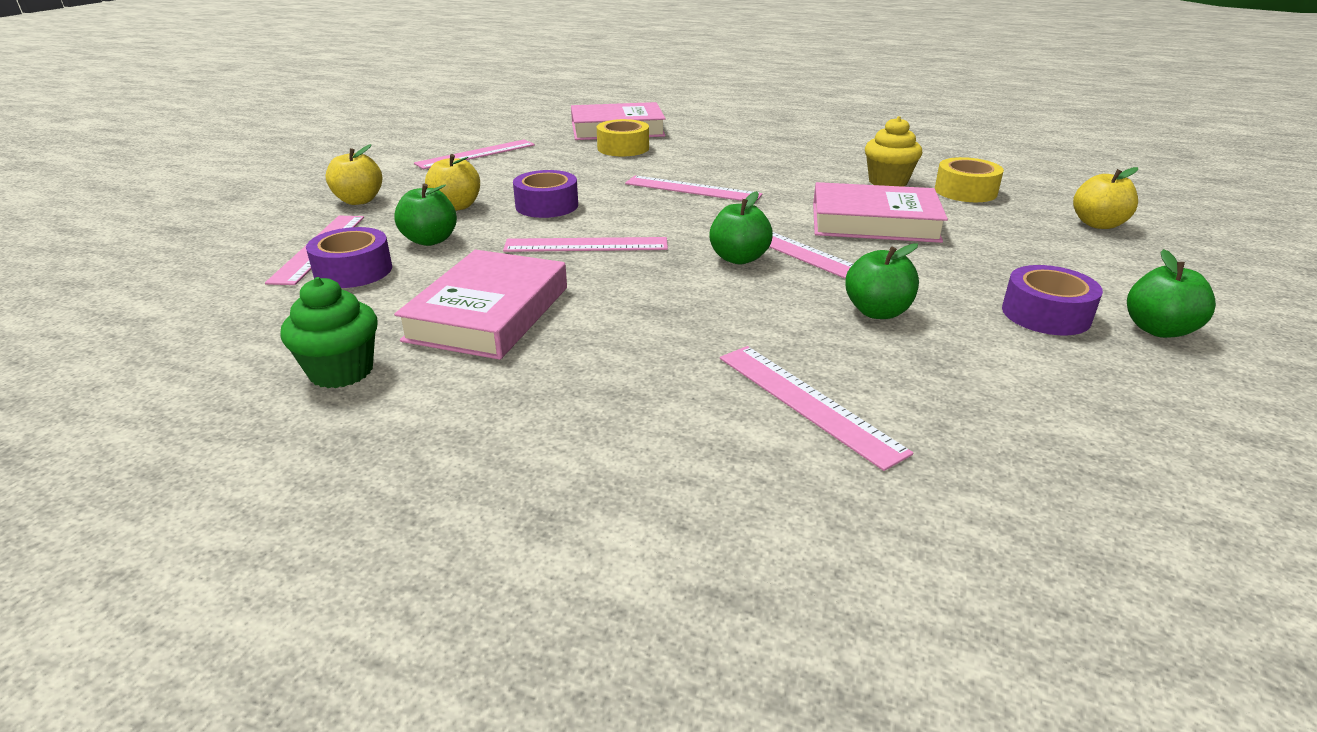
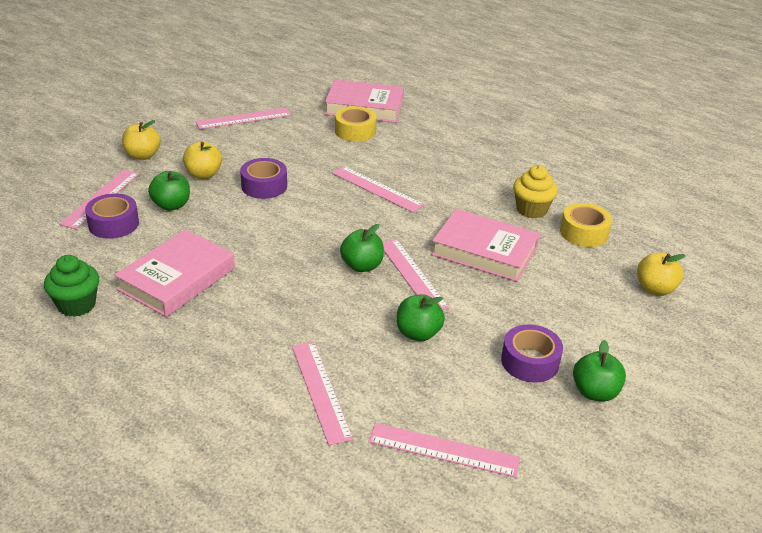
camera: 15 degrees right, 5 degrees up
pink ruler [503,237,668,252] -> pink ruler moved to [368,423,520,478]

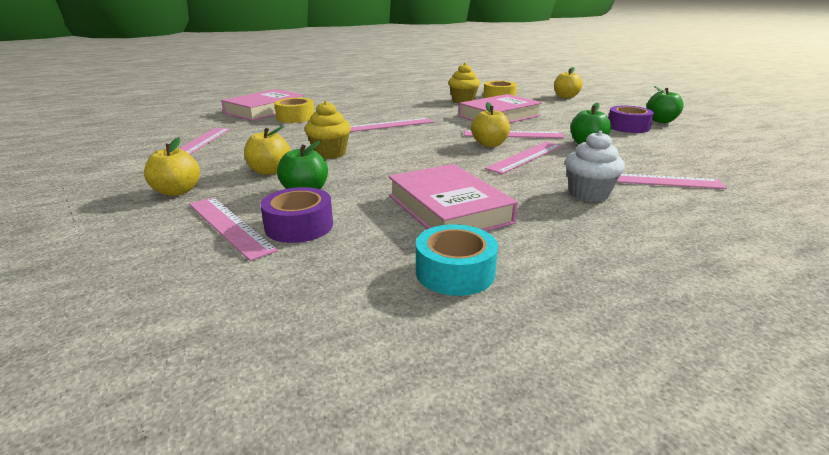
camera: 60 degrees left, 10 degrees down
green cupcake [44,255,99,317] -> turquoise tape [416,224,498,296]
purple tape [240,158,287,199] -> yellow cupcake [305,101,351,159]
green apple [340,224,384,272] -> yellow apple [471,102,510,147]
pink ruler [368,423,520,478] -> pink ruler moved to [485,142,562,174]
none -> white cupcake [565,131,625,202]

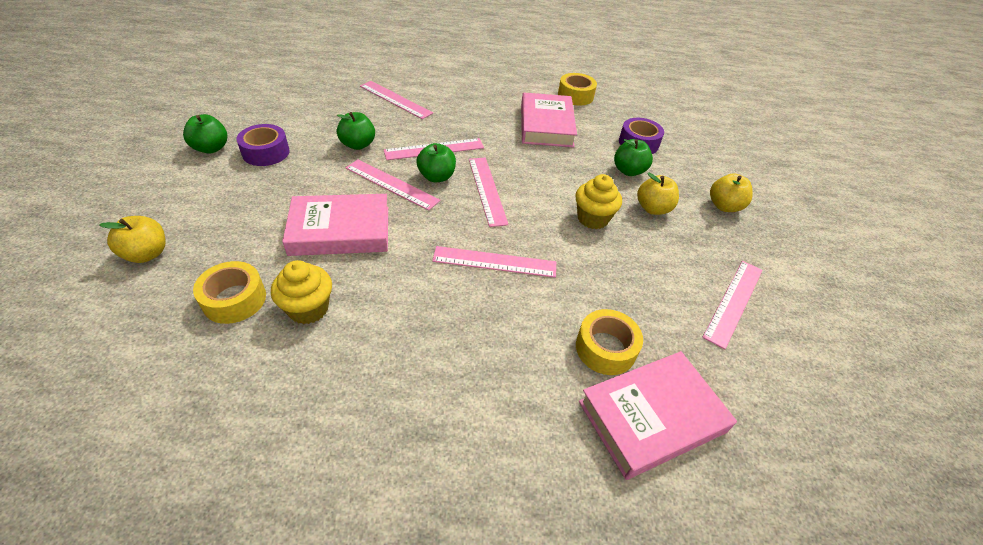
camera: 155 degrees left, 20 degrees up
pink ruler [189,197,278,261] -> pink ruler moved to [469,158,509,227]
turquoise tape [416,224,498,296] -> yellow tape [558,73,597,105]
yellow apple [471,102,510,147] -> green apple [416,143,456,182]
white cupcake [565,131,625,202] -> none

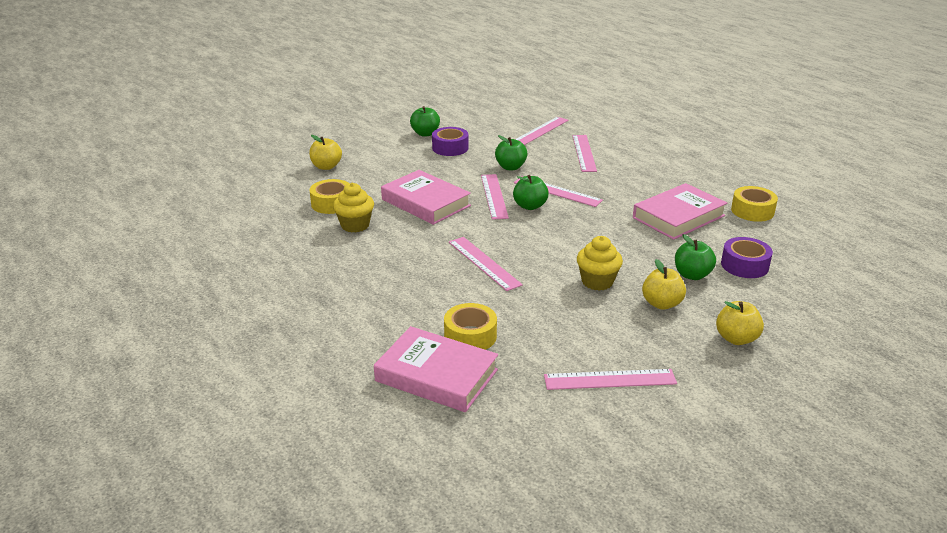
camera: 55 degrees right, 15 degrees down
pink ruler [469,158,509,227] -> pink ruler moved to [515,117,569,145]

